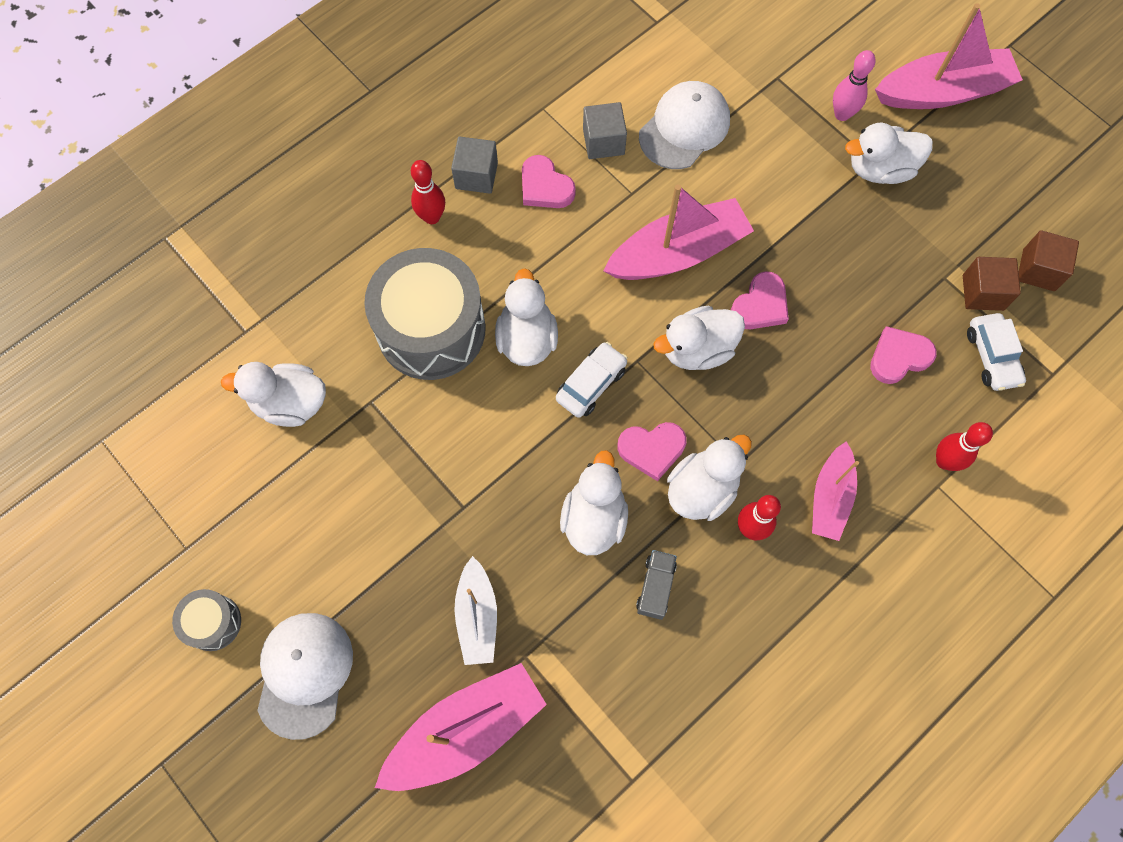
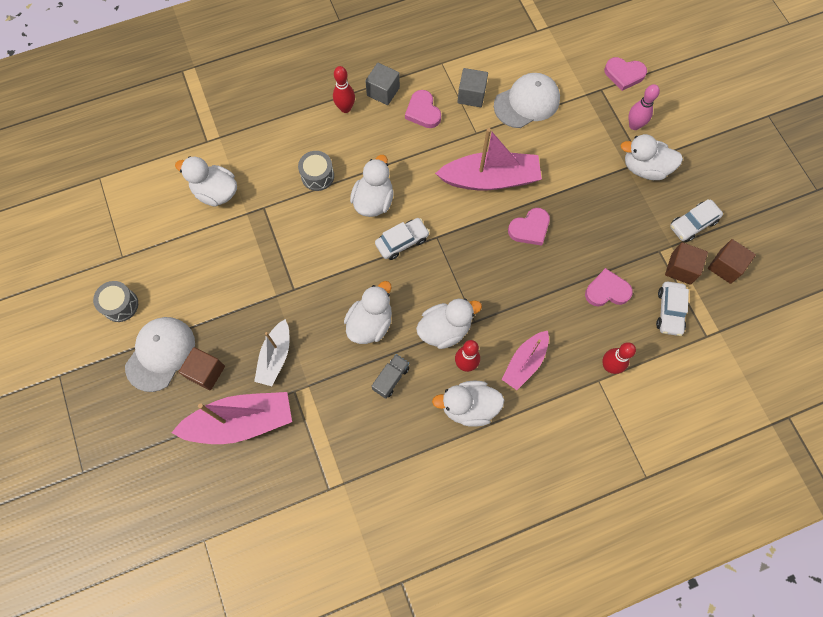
camera: 20 degrees right, 0 degrees up
grey drum [364,248,486,380] -> grey drum [298,151,334,191], size x0.47
pink heart [617,422,687,481] -> pink heart moved to [604,57,647,91]
white duck [653,306,745,370] -> white duck moved to [432,381,504,427]
pink boat [875,3,1023,109] -> none
none -> brown cube [179,347,225,390]
none -> white car [670,199,723,242]

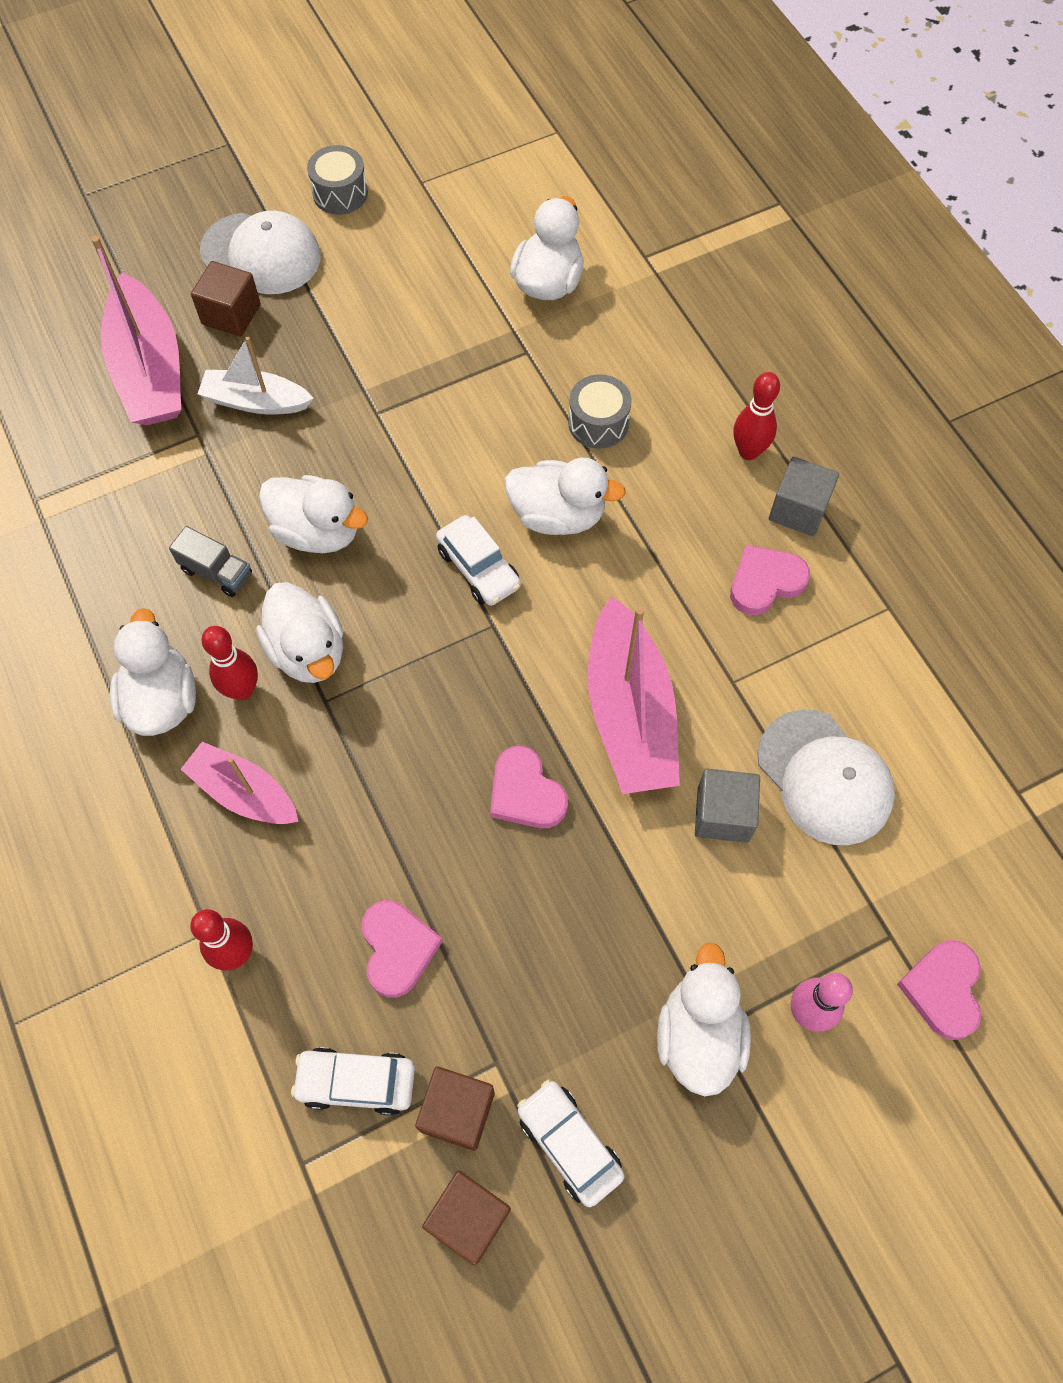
camera: 85 degrees right, 5 degrees down
grey cube [457,68,488,107] -> grey cube moved to [695,769,760,843]

